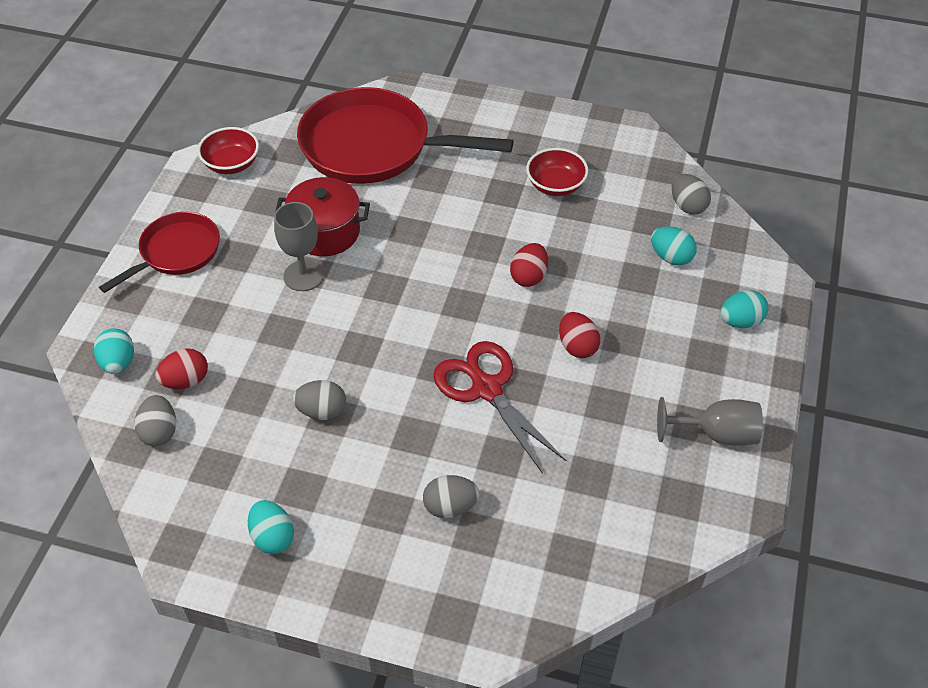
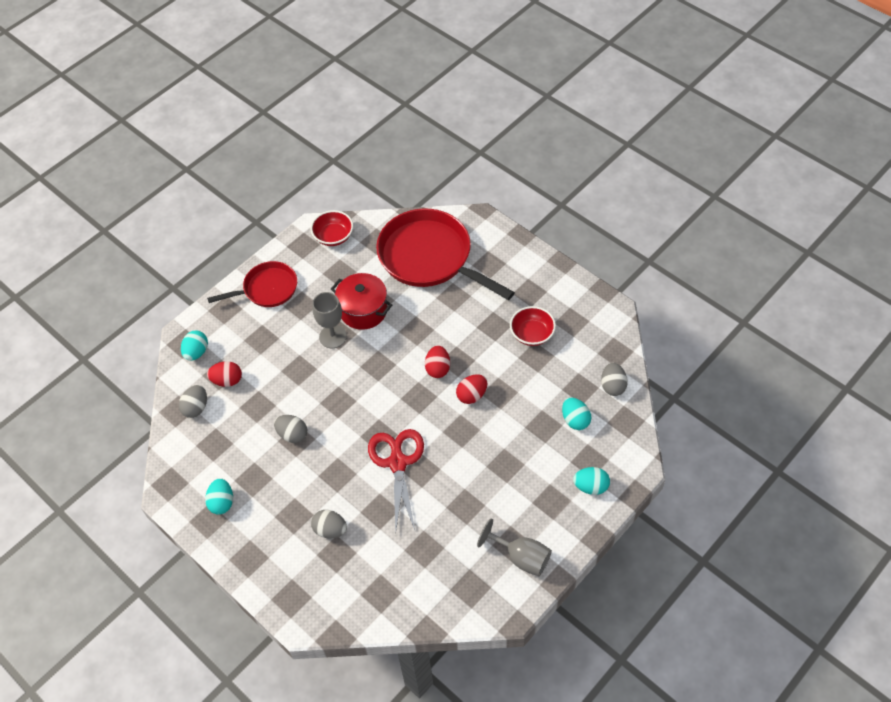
camera: 30 degrees right, 5 degrees up
red egg [559,312,600,358] -> red egg moved to [425,345,450,378]

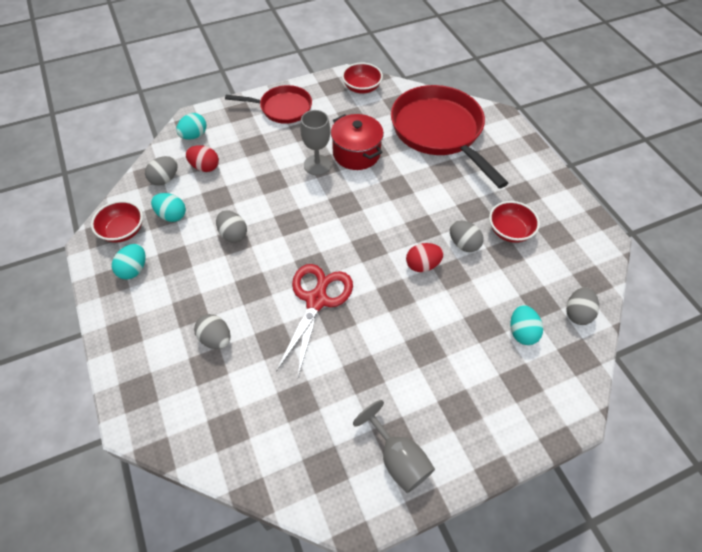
camera: 20 degrees right, 0 degrees up
red egg [425,345,450,378] -> none
turquoise egg [573,467,610,495] -> turquoise egg moved to [151,193,186,222]
none -> red bowl [91,200,143,243]
none -> grey egg [450,220,484,252]

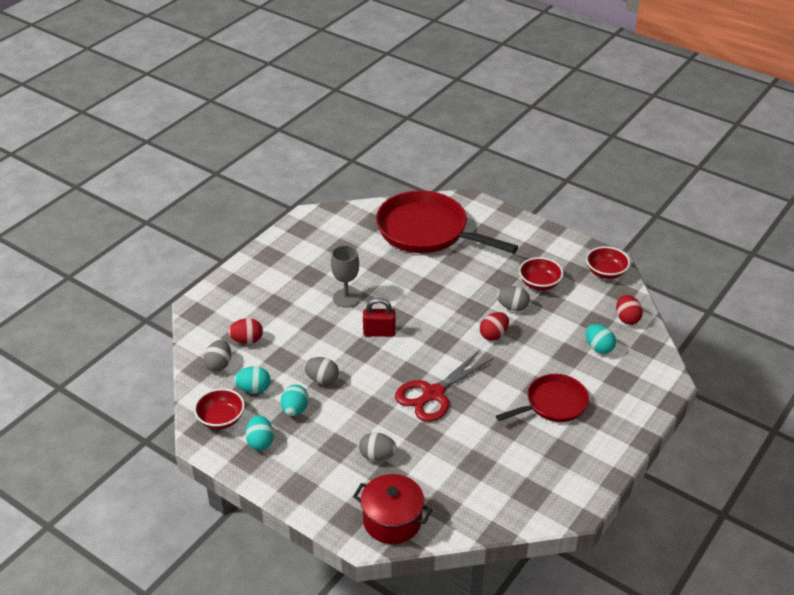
camera: 30 degrees left, 15 degrees down
turquoise egg [176,113,207,140] -> turquoise egg moved to [281,385,309,416]
red pan [225,85,312,124] -> red pan moved to [496,374,589,422]
red scissors [276,264,353,377] -> red scissors turned 120 degrees counterclockwise [395,350,494,422]
red pot [331,114,384,170] -> red pot moved to [353,474,432,544]
red bowl [342,63,383,94] -> red bowl moved to [586,246,630,279]
grey goblet [353,400,435,493] -> none
grey egg [566,287,599,325] -> red egg [616,295,643,325]
none -> red padlock [363,298,395,337]

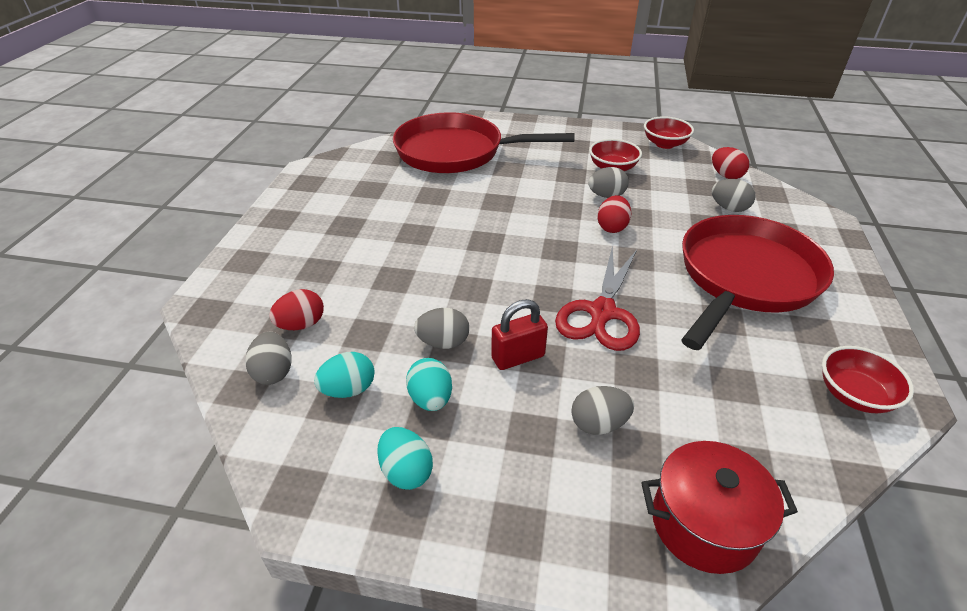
camera: 25 degrees left, 0 degrees up
red bowl [194,388,245,429] -> red bowl moved to [822,346,914,413]
grey goblet [331,245,360,308] -> none
red padlock [363,298,395,337] -> red padlock moved to [491,299,548,370]
red pan [496,374,589,422] -> red pan [681,215,834,350], size x1.75
turquoise egg [586,324,616,354] -> grey egg [712,179,755,212]

